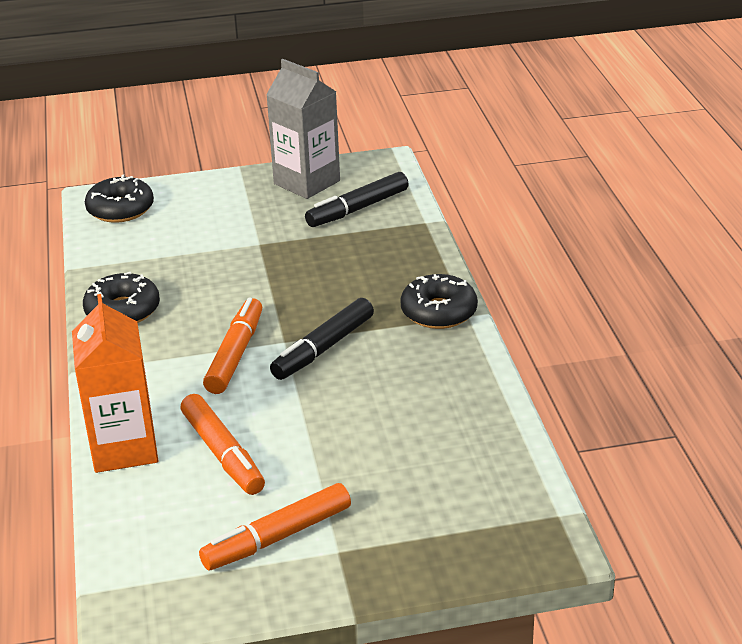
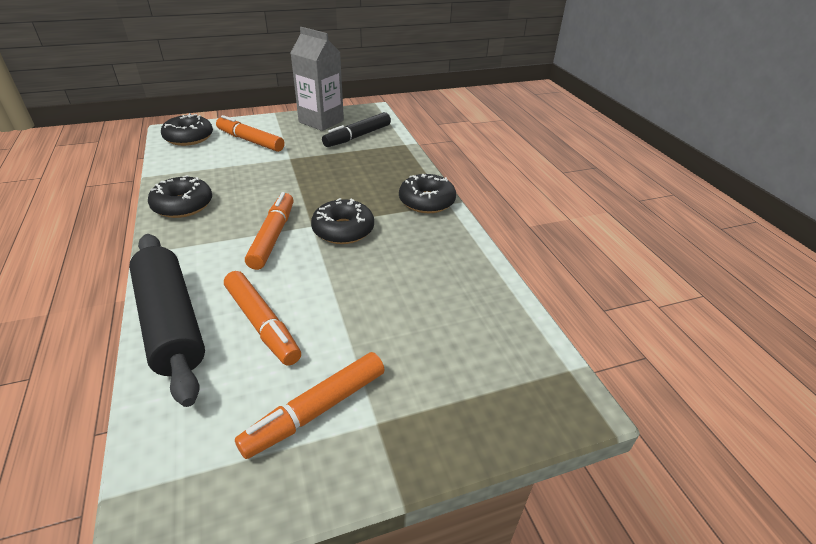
camera: 10 degrees left, 5 degrees up
orange carton [72,294,158,473] -> black rolling pin [129,234,205,407]
black marker [270,298,374,380] -> black donut [311,198,374,244]
none -> orange marker [216,115,284,152]

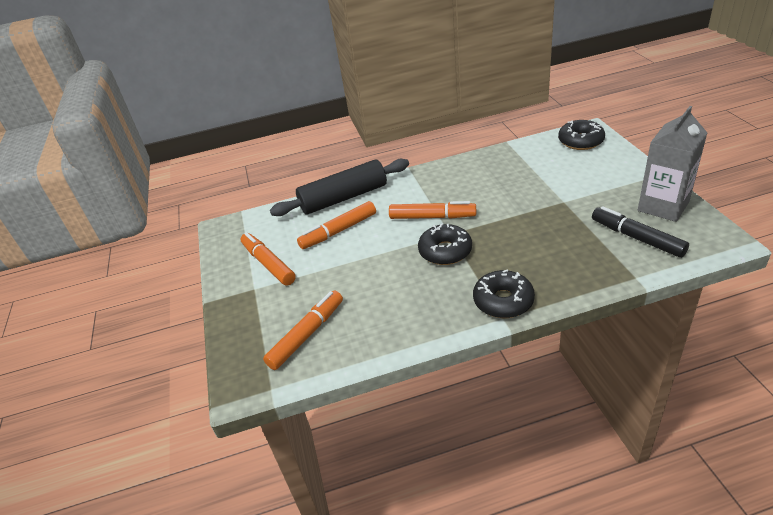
camera: 100 degrees right, 0 degrees up
black donut [148,175,212,218] -> none
orange marker [216,115,284,152] -> orange marker moved to [263,290,343,370]

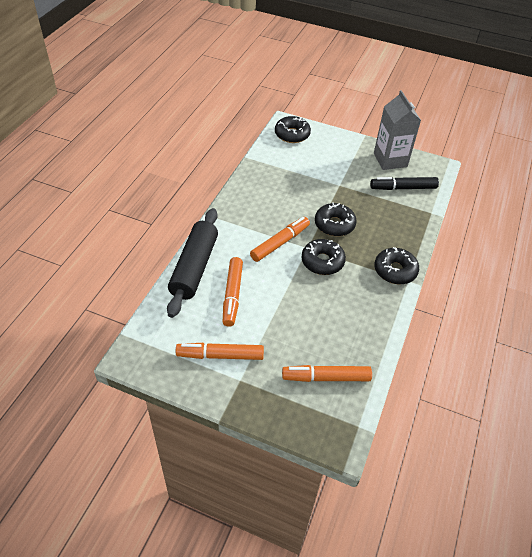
camera: 60 degrees left, 10 degrees up
orange marker [263,290,343,370] -> orange marker turned 75 degrees counterclockwise [282,365,372,382]
none -> black donut [315,202,357,236]

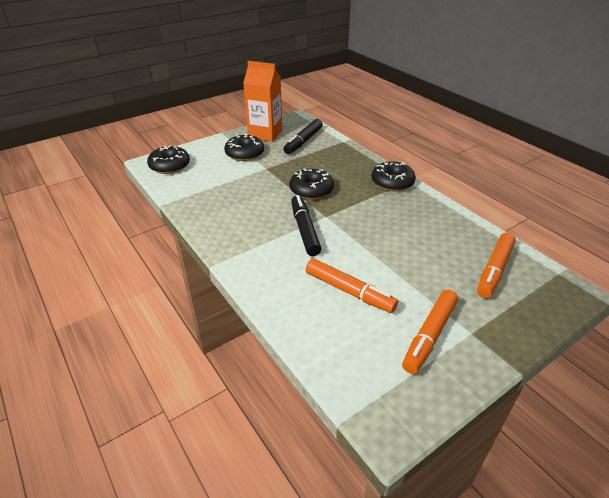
camera: 55 degrees left, 10 degrees down
black rolling pin [167,208,218,318] -> none
orange marker [250,217,310,262] -> black marker [291,195,321,256]
black donut [301,239,346,275] -> black donut moved to [224,134,264,161]
grey carton [374,90,421,170] -> orange carton [243,61,282,142]

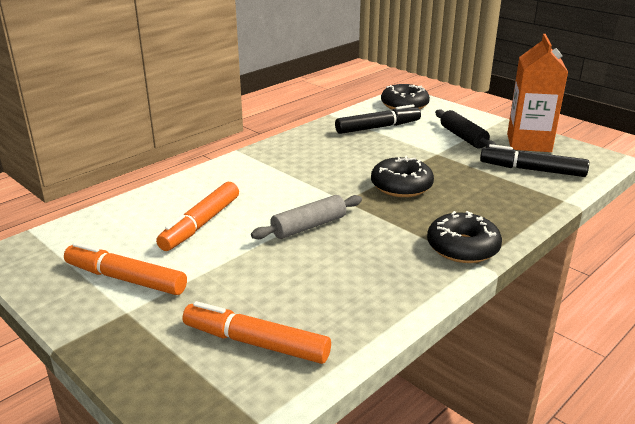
camera: 80 degrees right, 10 degrees down
black donut [224,134,264,161] -> black rolling pin [435,109,496,148]
black marker [291,195,321,256] -> black marker moved to [335,105,421,134]
none -> grey rolling pin [251,195,362,239]

